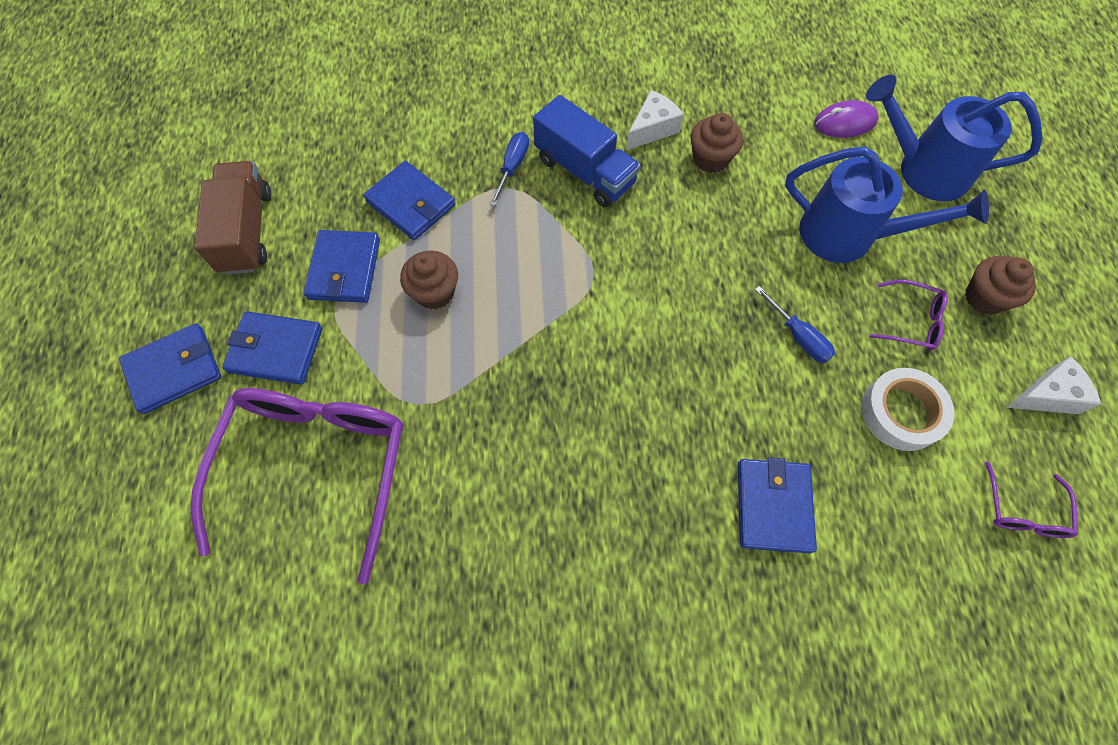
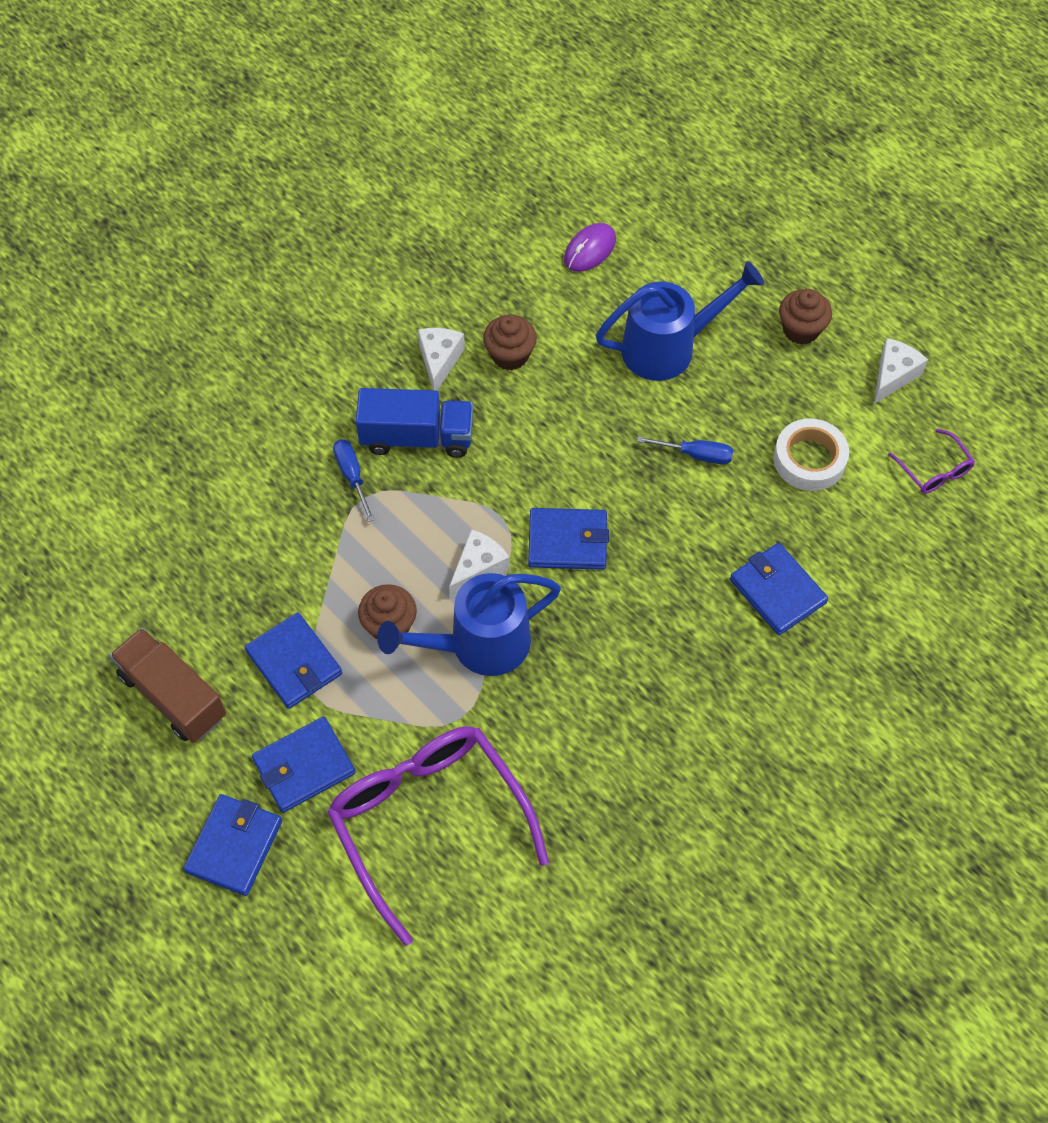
camera: 40 degrees left, 5 degrees down
blue wallet [363,161,456,240] -> blue wallet moved to [528,508,609,570]
blue watering can [866,75,1042,201] -> blue watering can moved to [377,573,561,676]
purple glasses [869,280,948,350] -> none
none -> white cheese [449,529,510,599]

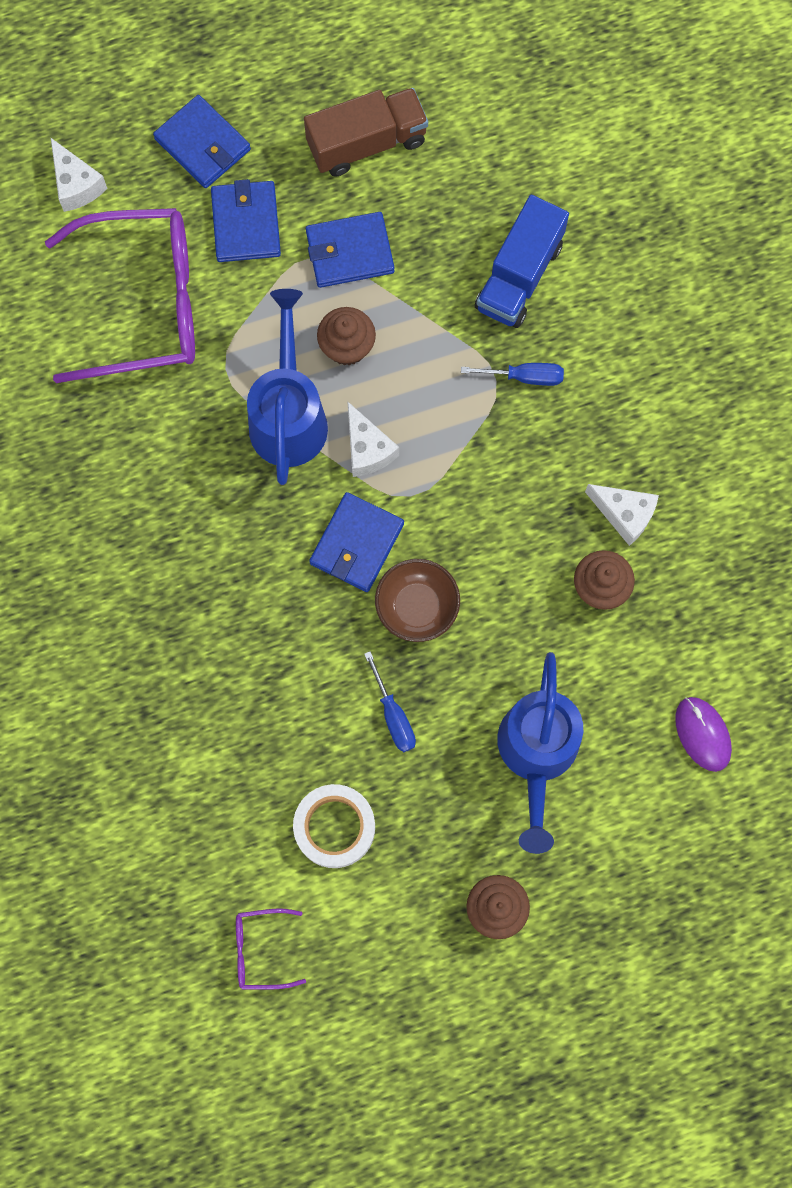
camera: 115 degrees right, 15 degrees up
blue truck [356,388,473,458] -> blue truck moved to [475,195,569,328]
blue screwdriver [637,436,733,464] -> blue screwdriver turned 60 degrees counterclockwise [364,651,416,752]
blue wallet [730,543,828,635] -> none
white cheese [874,338,928,404] -> white cheese moved to [51,138,107,212]
none -> brown bowl [375,559,460,642]

